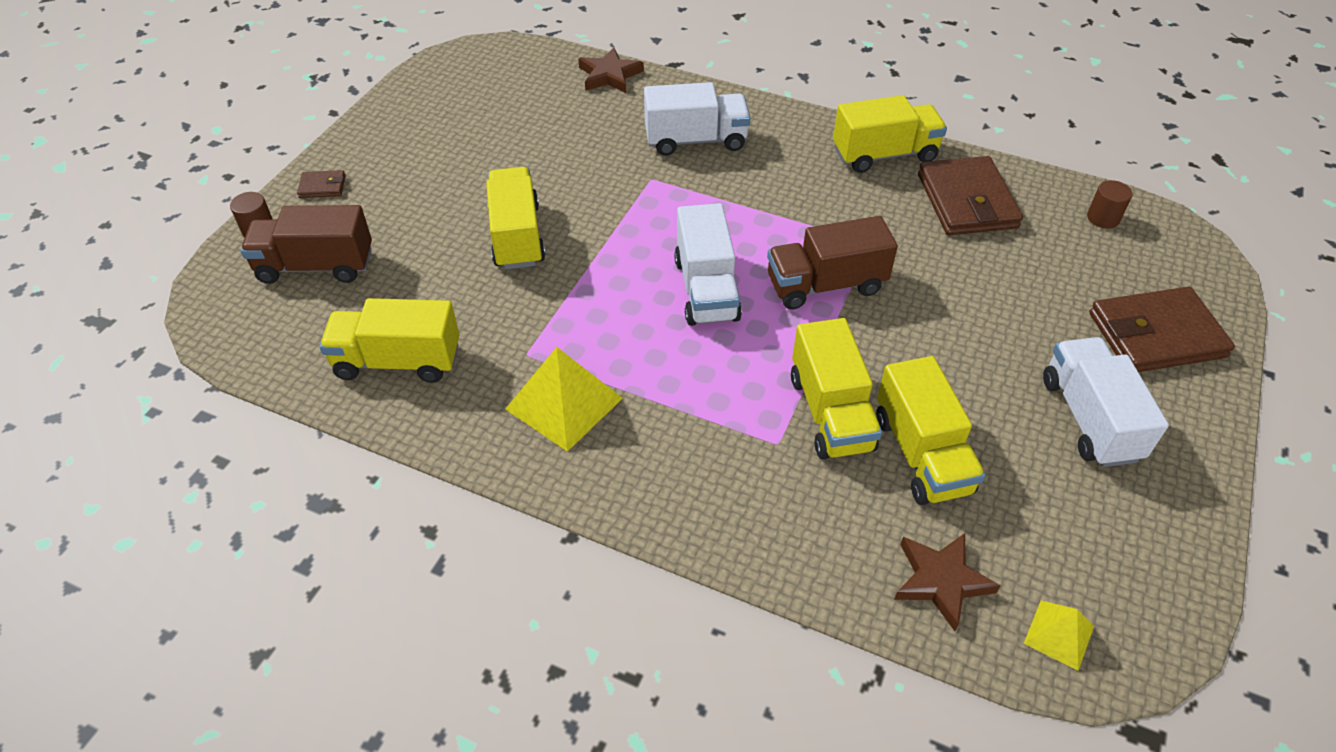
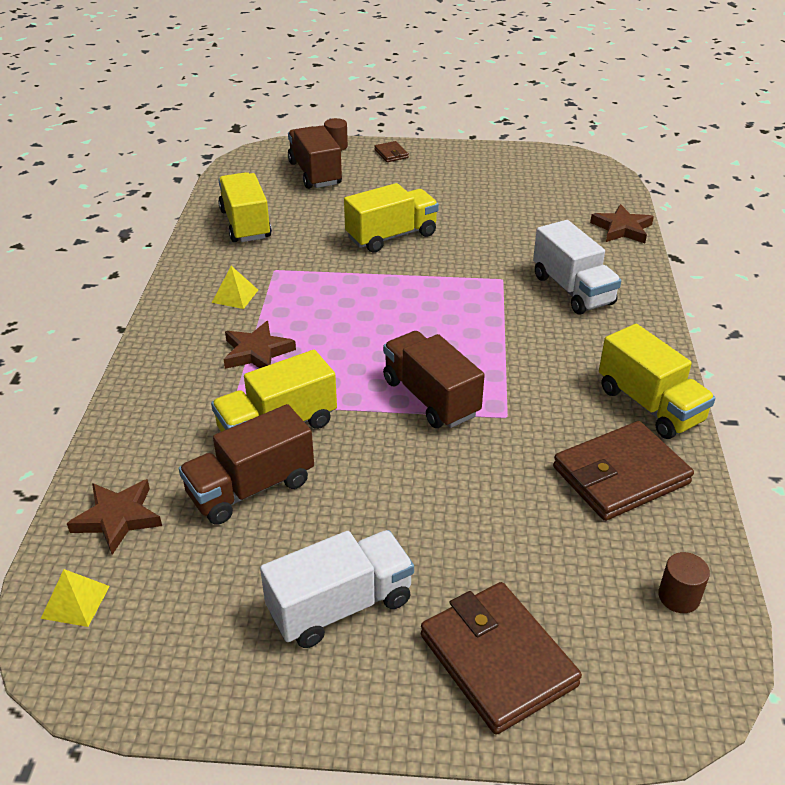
camera: 70 degrees right, 10 degrees down
yellow pyramid [505,347,623,452] -> yellow pyramid [212,266,258,309], size x0.55
white truck [674,203,742,326] -> none
yellow truck [876,356,985,505] -> brown truck [179,404,314,525]
none -> brown star [224,321,296,369]

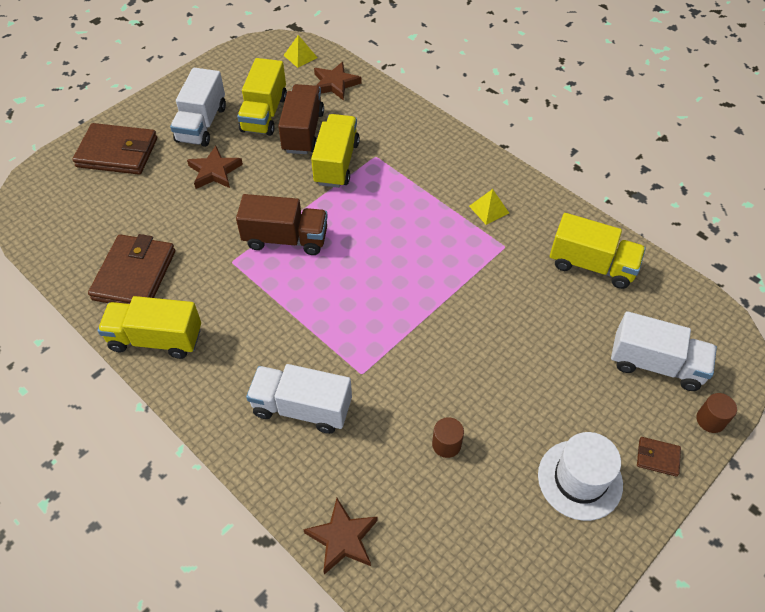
camera: 130 degrees right, 15 degrees up
brown star [224,321,296,369] -> brown star moved to [187,146,243,189]
brown truck [288,126,342,189] -> white truck [611,311,717,391]
yellow truck [344,183,439,253] -> yellow truck moved to [237,58,287,136]
brown cylinder [658,552,710,613] -> brown cylinder moved to [432,417,464,458]
none -> white hat [538,432,623,521]

